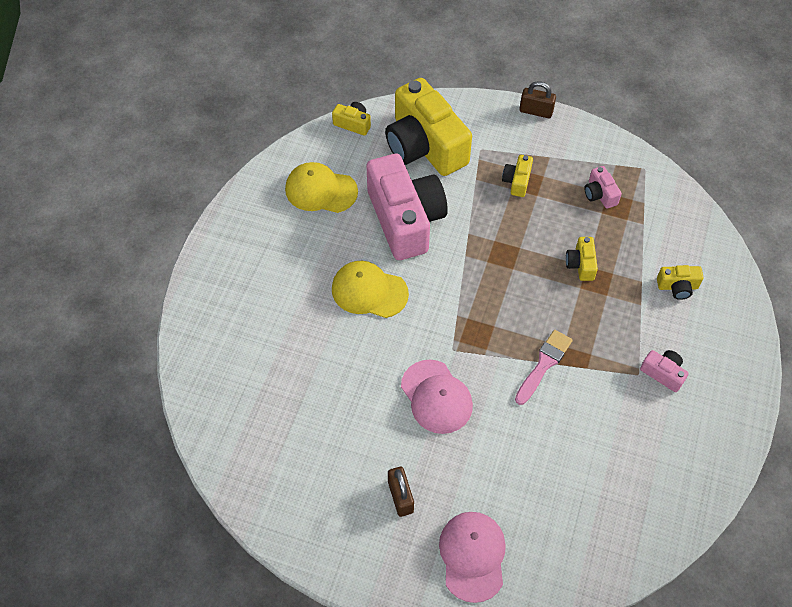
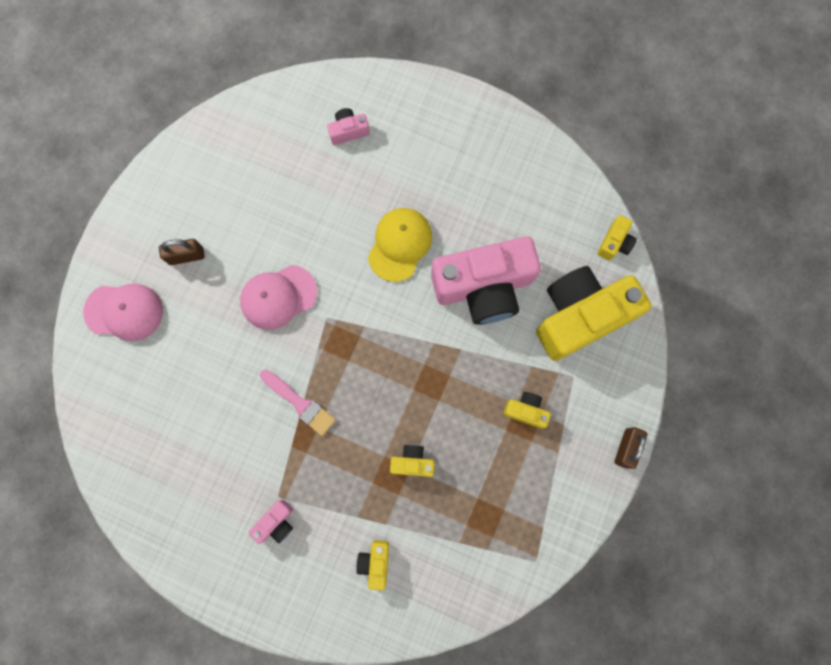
camera: 95 degrees right, 20 degrees up
yellow cap [285,162,358,213] -> none
pink camera [584,166,622,209] -> pink camera moved to [327,108,370,145]

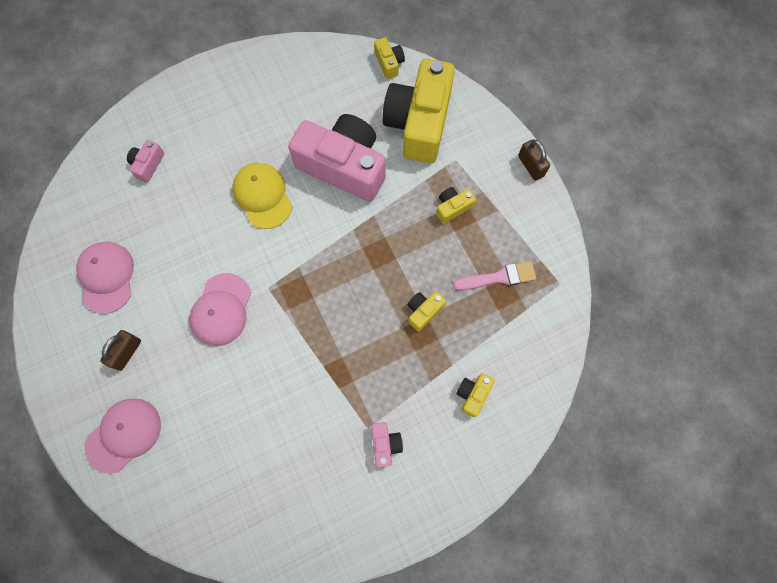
camera: 50 degrees left, 5 degrees down
pink brush [260,370,336,436] -> pink brush moved to [453,261,536,290]
yellow camera [356,540,389,590] -> yellow camera turned 75 degrees clockwise [456,373,495,417]
pink camera [431,237,541,325] -> pink camera turned 90 degrees counterclockwise [288,114,386,202]
none -> pink cap [76,242,134,314]

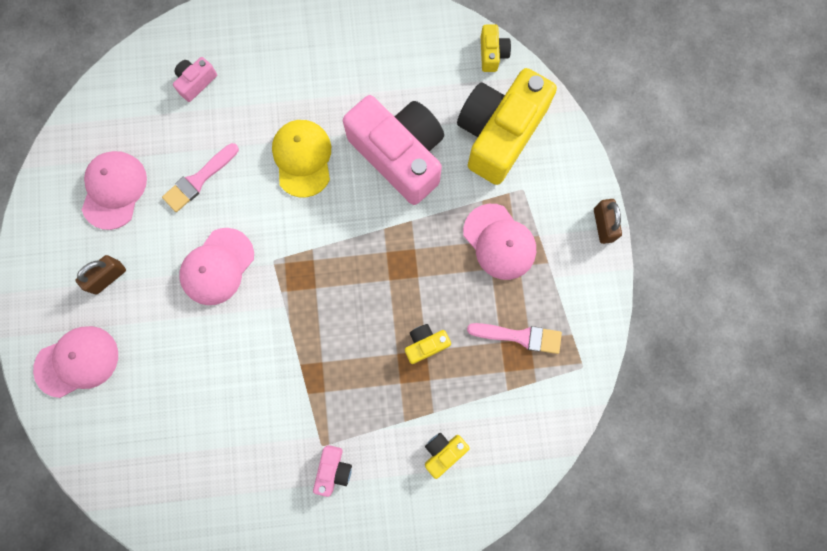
camera: 20 degrees right, 5 degrees up
yellow camera [436,187,476,224] -> pink cap [463,204,536,280]
none -> pink brush [162,143,239,212]

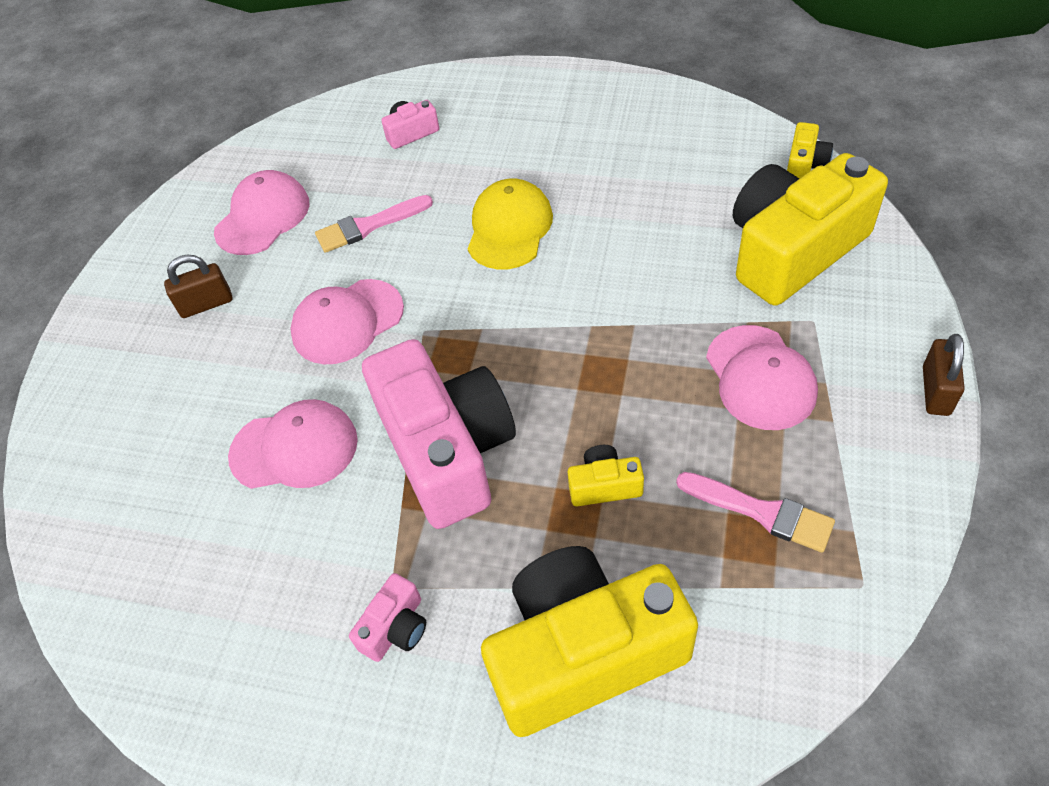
camera: 25 degrees right, 25 degrees down
pink cap [33,326,118,398] -> pink cap moved to [228,399,358,489]
pink camera [343,95,444,205] -> pink camera moved to [362,339,516,529]
yellow camera [425,433,470,479] -> yellow camera [481,546,698,737], size x2.41

